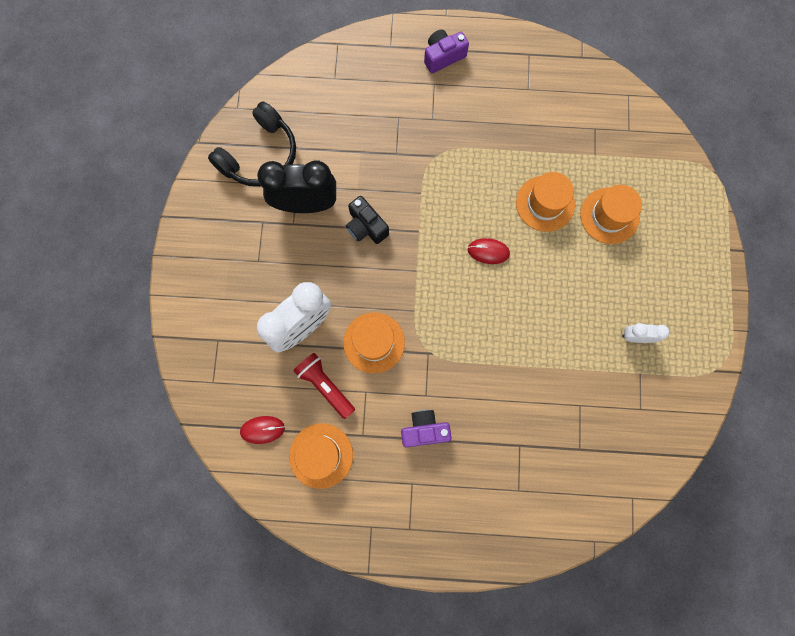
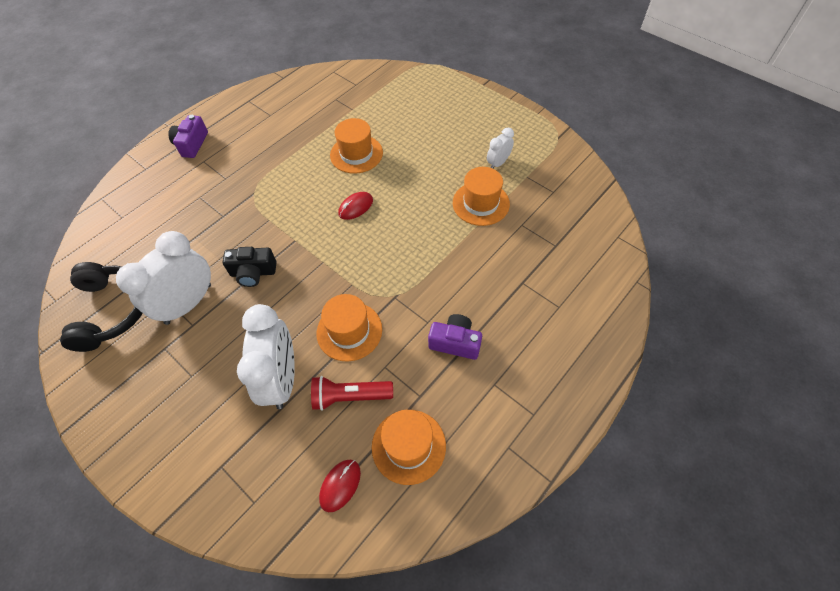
camera: 50 degrees left, 20 degrees down
black clock [257,160,336,213] -> white clock [116,231,211,325]
purple camera [401,410,451,448] -> purple camera turned 75 degrees clockwise [428,314,482,360]
orange hat [580,185,642,244] -> orange hat moved to [453,167,510,226]

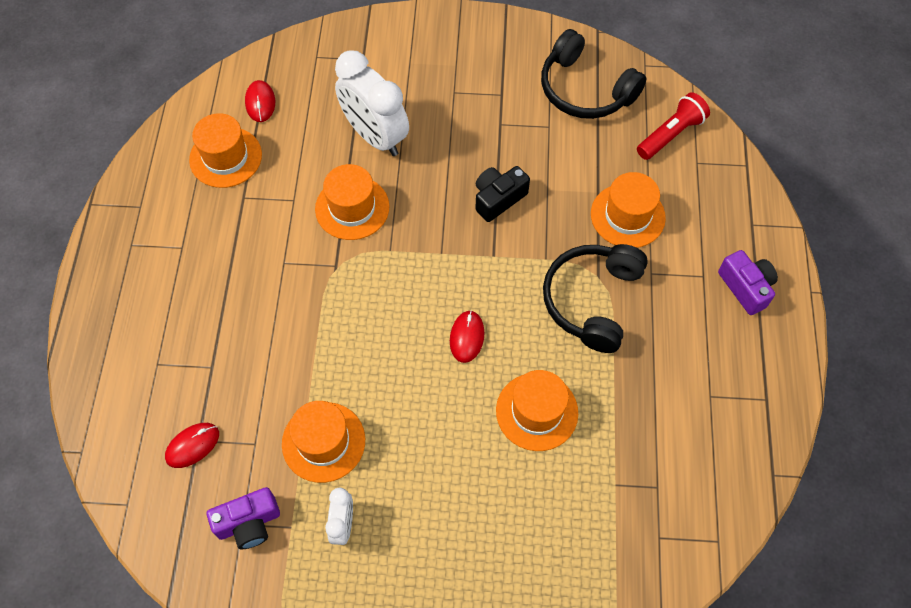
camera: 140 degrees right, 5 degrees up
white clock [116,231,211,325] -> none
red flashlight [311,376,393,411] -> red flashlight moved to [637,92,710,160]
purple camera [428,314,482,360] -> purple camera moved to [207,487,280,549]
none -> red mouse [165,423,219,468]
none -> black headphones [543,244,648,353]
none -> orange hat [591,172,666,248]

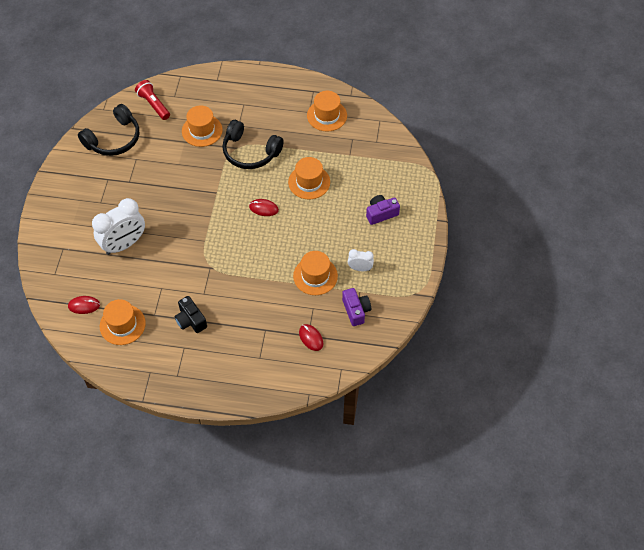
camera: 85 degrees left, 5 degrees down
orange hat [315,164,389,240] -> orange hat moved to [307,91,347,132]
black camera [475,166,530,222] -> black camera moved to [175,296,207,333]
purple camera [718,250,778,315] -> purple camera moved to [366,195,400,225]

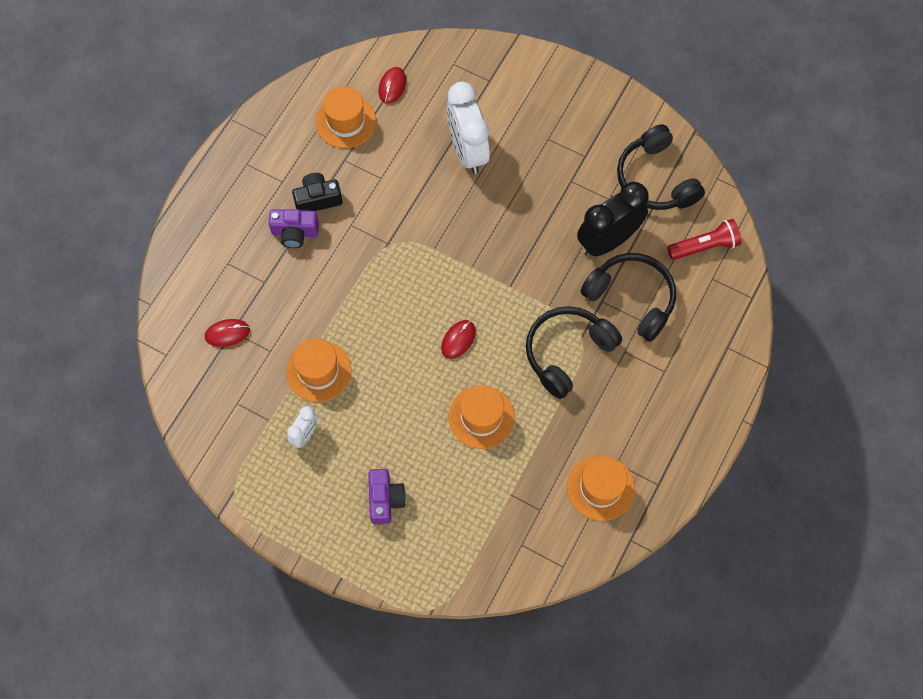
camera: 110 degrees right, 10 degrees up
orange hat [182,105,223,147] -> black headphones [581,253,676,342]
purple camera [342,288,371,326] -> purple camera moved to [269,209,319,248]
none -> black clock [577,182,649,257]

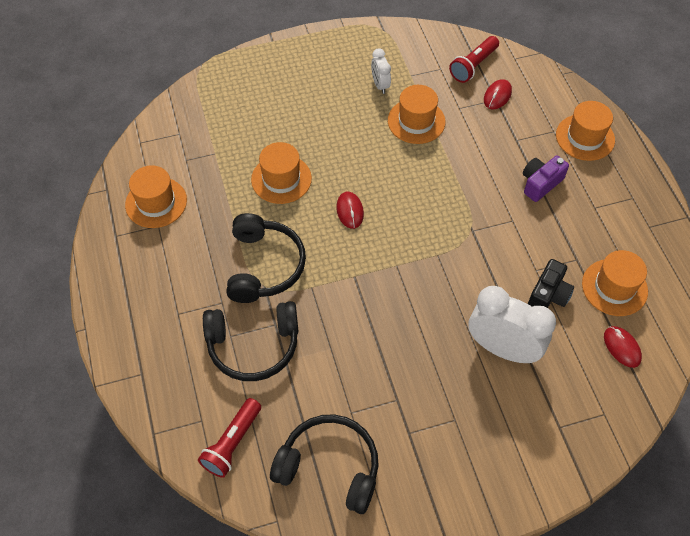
camera: 135 degrees right, 10 degrees down
black camera [292,173,343,211] -> black camera moved to [528,259,574,308]
purple camera [368,469,406,524] -> none
black clock [577,182,649,257] -> none
none -> red flashlight [449,36,499,83]
none -> orange hat [556,101,615,161]

